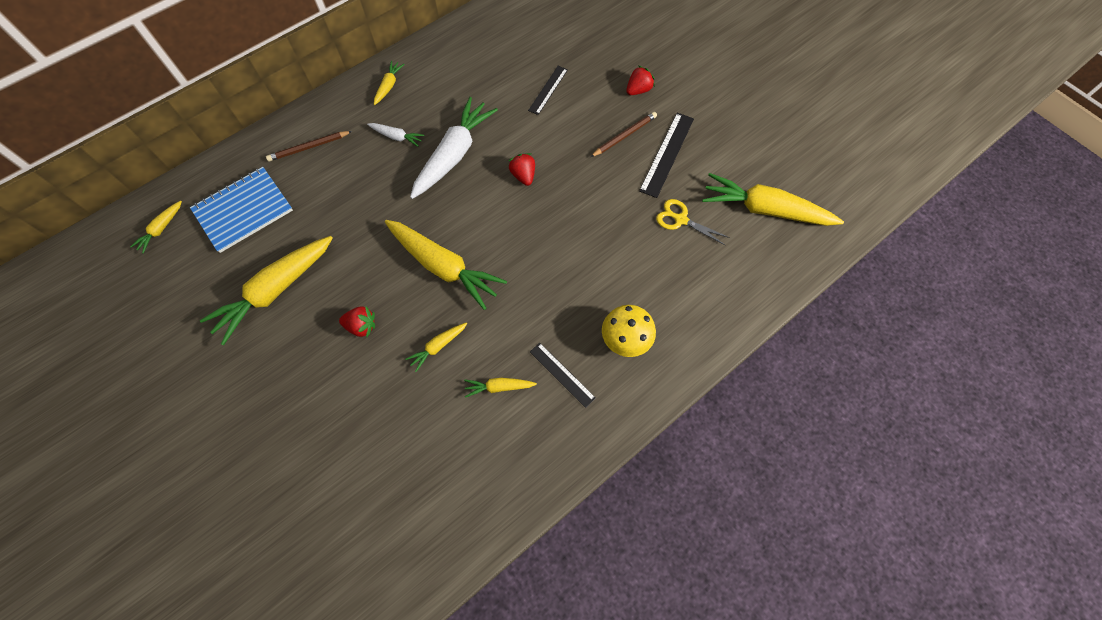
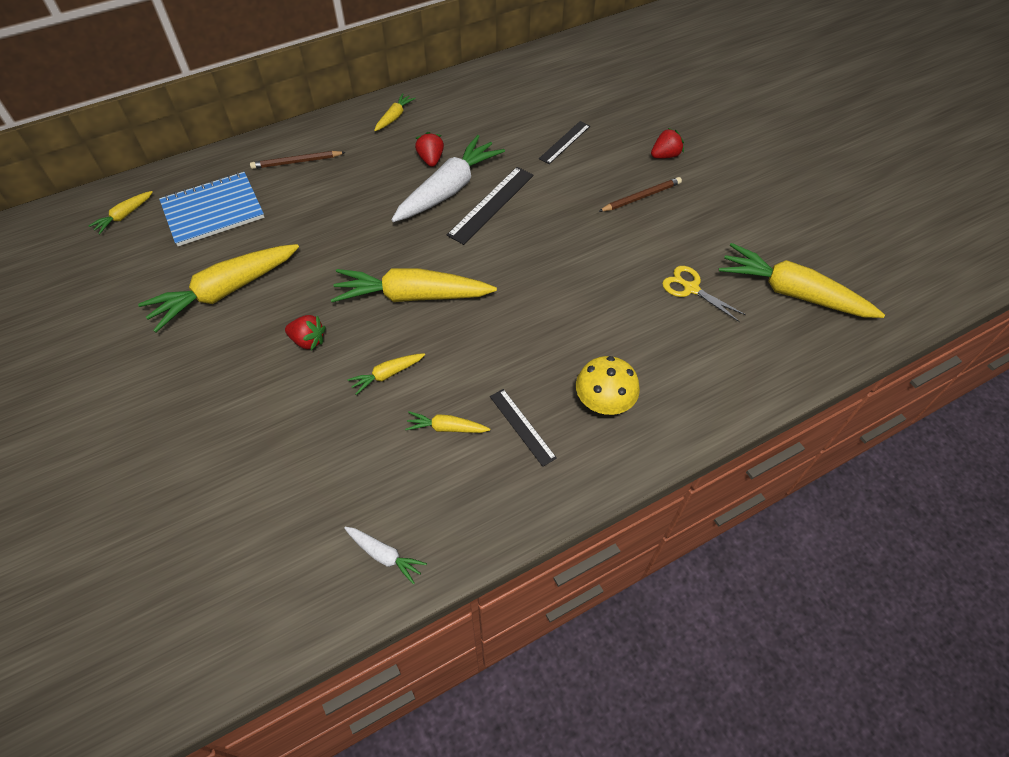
camera: 10 degrees right, 10 degrees down
white carrot [367,123,424,147] -> white carrot moved to [344,527,427,584]
yellow carrot [385,220,507,310] -> yellow carrot turned 135 degrees clockwise [331,268,497,302]
red strawberry [509,153,535,186] -> red strawberry moved to [415,132,444,167]
black ruler [639,113,694,198] -> black ruler moved to [447,167,534,245]

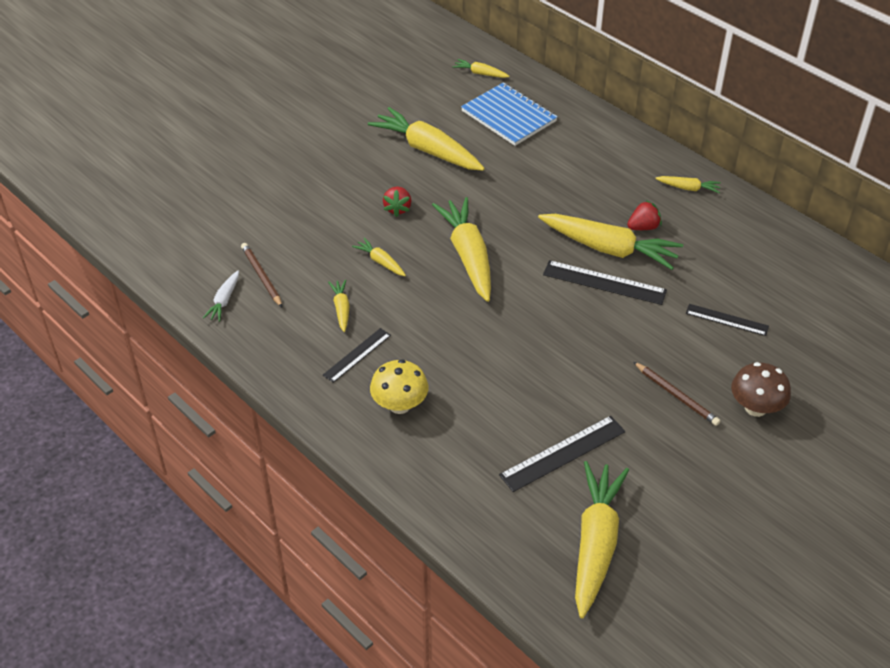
camera: 75 degrees right, 10 degrees down
brown pencil [250,151,346,169] -> brown pencil moved to [241,243,282,307]
white carrot [392,135,505,222] -> yellow carrot [538,214,683,270]
red strawberry [651,128,684,159] -> brown mushroom [731,362,791,417]
yellow scissors [662,266,746,322] -> black ruler [499,416,625,492]

